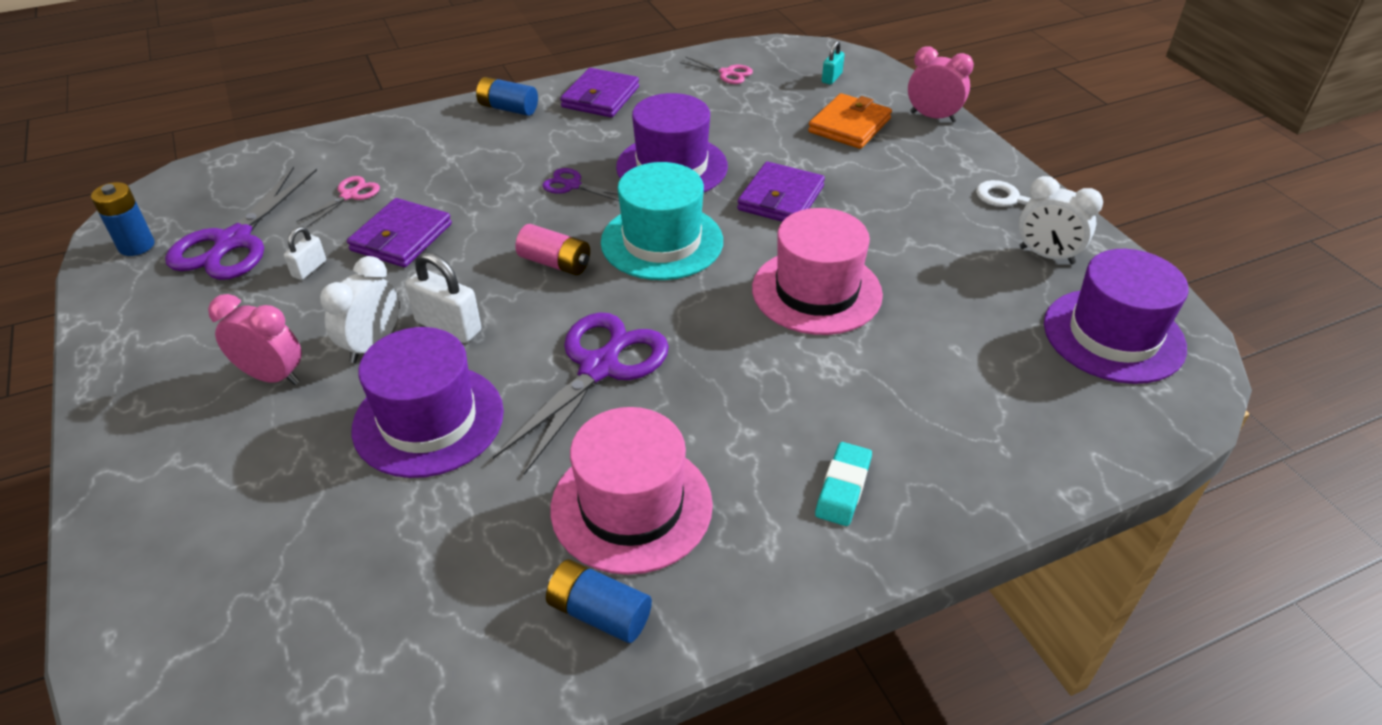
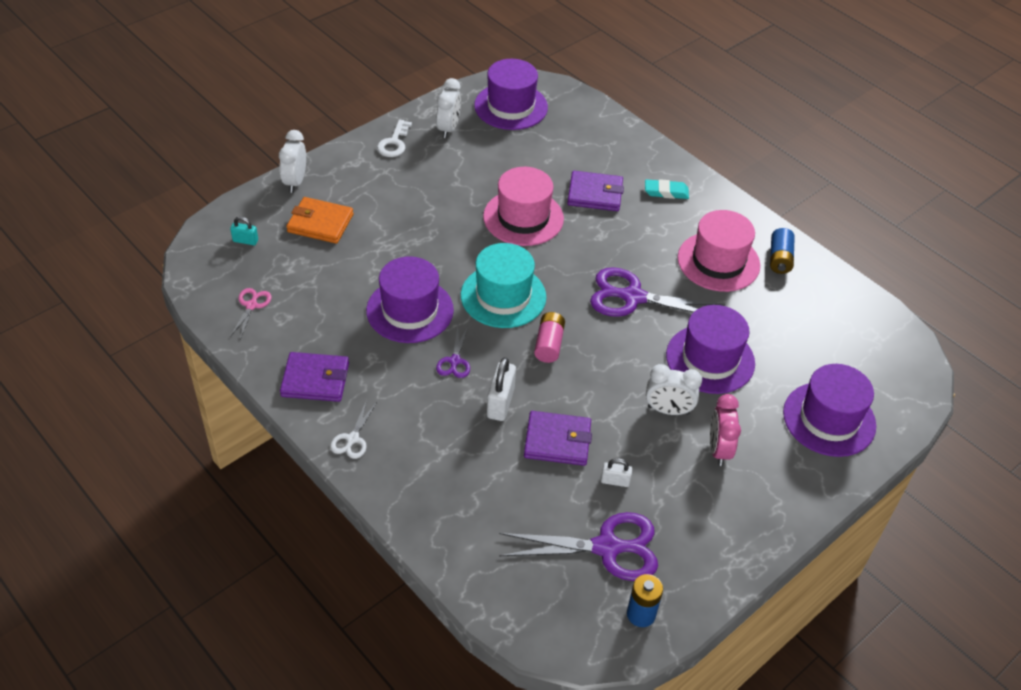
camera: 110 degrees left, 5 degrees up
pink scissors [296,176,380,227] -> none
white padlock [405,252,481,343] -> white padlock moved to [487,357,516,421]
blue battery [476,77,538,116] -> white scissors [330,400,377,459]
purple wallet [737,162,825,222] -> purple wallet moved to [567,171,624,211]
pink clock [908,46,974,122] -> white clock [279,130,306,193]
none -> purple hat [783,364,876,457]

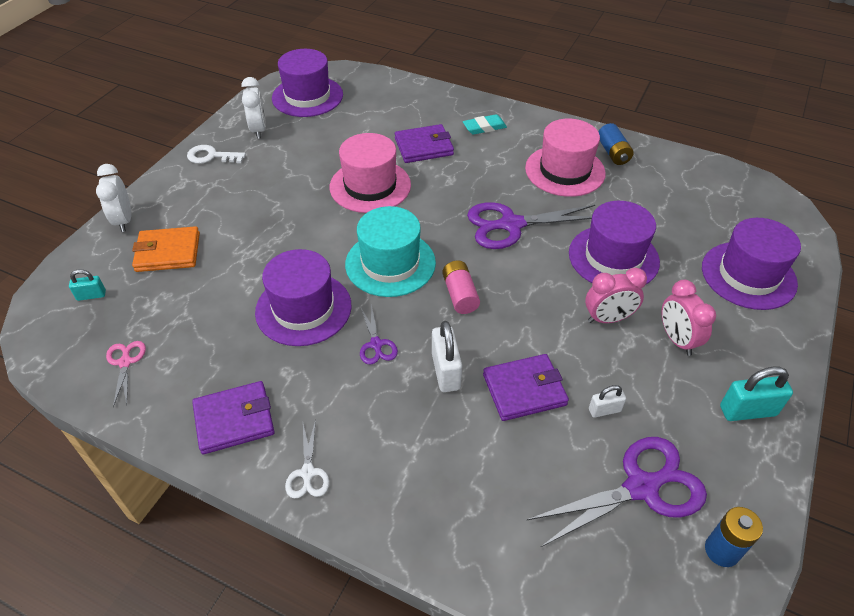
camera: 20 degrees left, 0 degrees up
white key [377,120,412,157] -> white key turned 105 degrees clockwise [187,145,246,164]
white clock [646,364,702,415] -> pink clock [585,268,647,323]
none -> turquoise padlock [720,366,793,421]

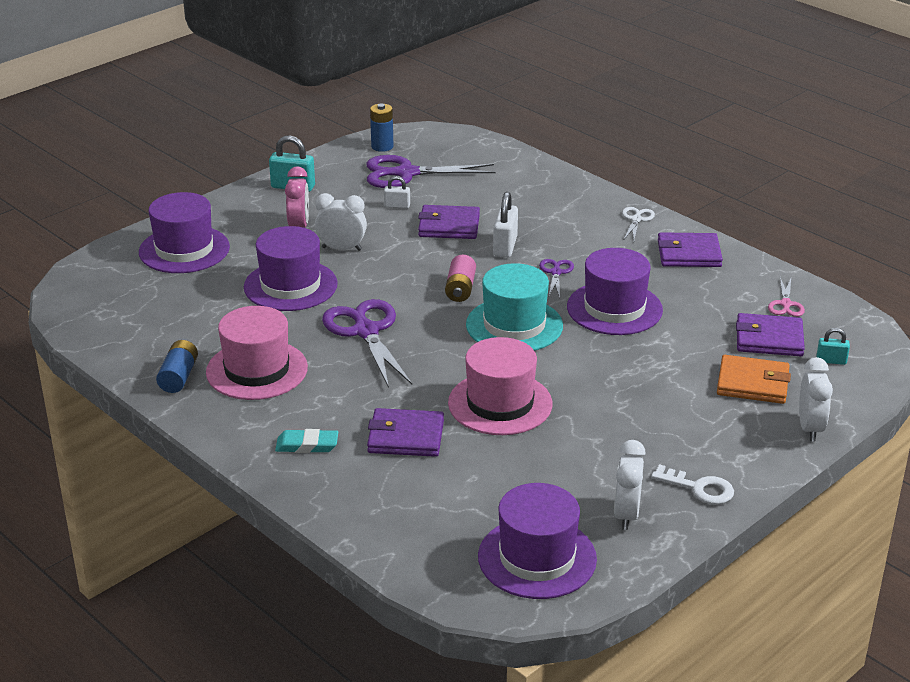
camera: 160 degrees left, 15 degrees down
purple scissors [467,202,595,249] -> purple scissors turned 120 degrees counterclockwise [322,299,412,388]
pink clock [585,268,647,323] -> white clock [315,193,367,251]
none -> purple wallet [736,313,805,356]

